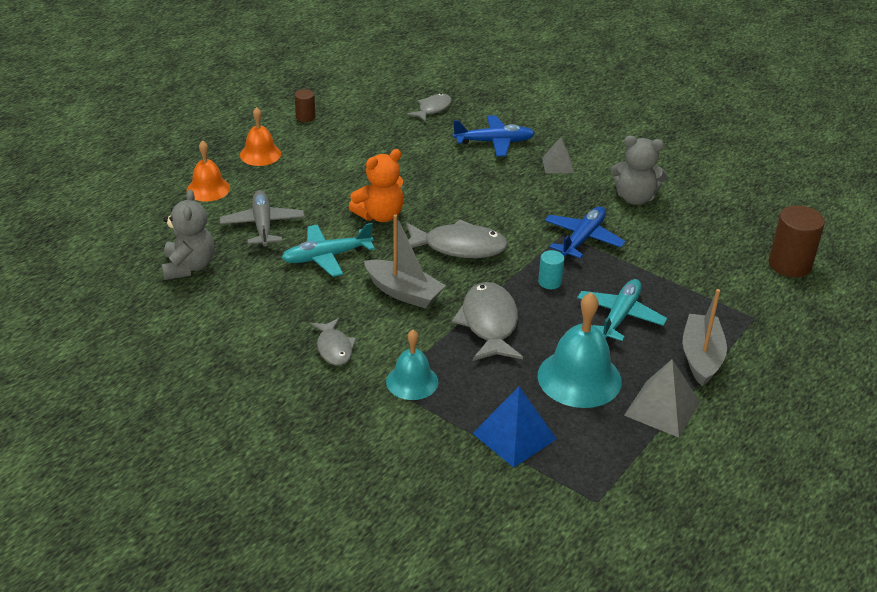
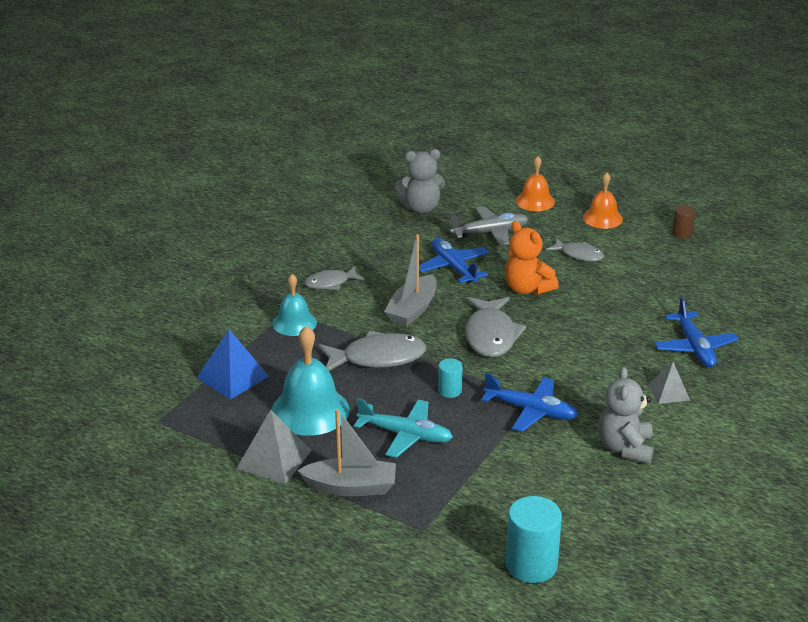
camera: 85 degrees right, 5 degrees down
turquoise plane [281,223,375,277] -> blue plane [419,238,490,283]
grey fish [407,93,452,122] -> grey fish moved to [546,238,604,262]
brown cylinder [769,205,825,277] -> turquoise cylinder [506,496,562,583]

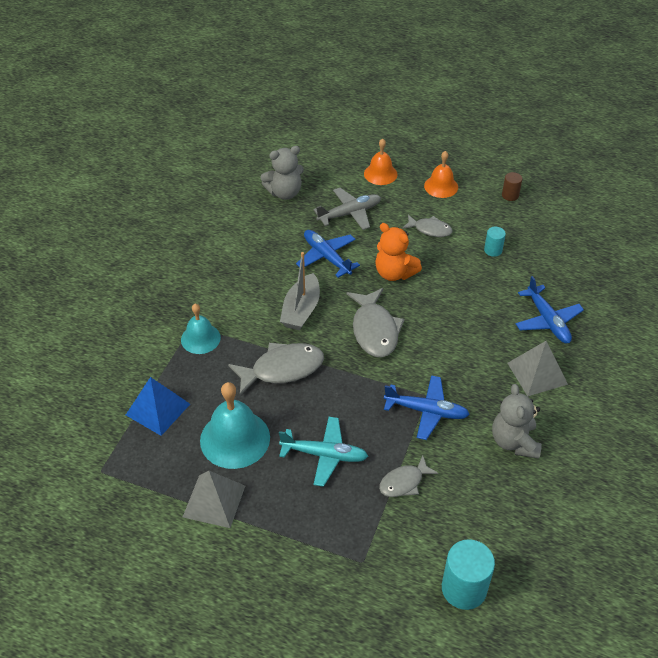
camera: 10 degrees left, 15 degrees up
grey boat [297,409,396,496] -> none
grey fish [305,266,364,290] -> grey fish moved to [379,455,439,497]
turquoise cylinder [438,358,463,398] -> turquoise cylinder moved to [484,227,506,257]
grey pyramid [648,362,690,404] -> grey pyramid [508,341,568,396], size x1.57

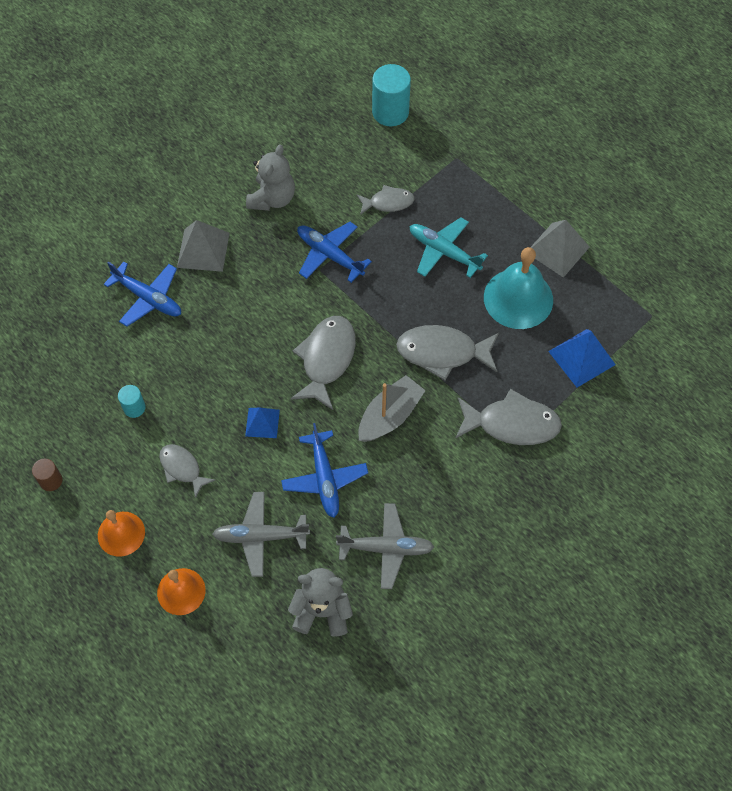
camera: 155 degrees left, 15 degrees up
turquoise bell [181,304,221,354] -> grey fish [455,388,562,445]
orange teddy bear [375,223,422,281] -> blue pyramid [245,408,280,438]
blue plane [516,276,584,343] -> blue plane turned 120 degrees clockwise [104,262,181,327]
none -> grey plane [336,503,434,589]

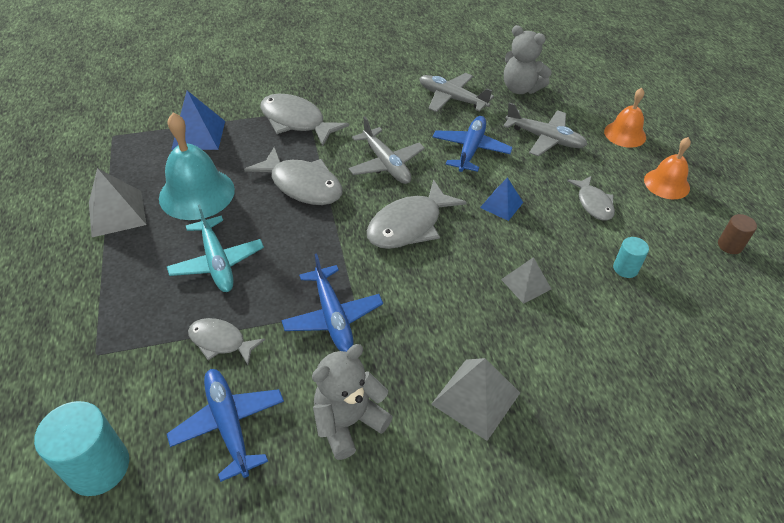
camera: 150 degrees left, 15 degrees down
blue plane [104,262,181,327] -> blue plane moved to [167,369,284,482]
grey boat [358,375,426,442] -> grey plane [349,116,425,184]
none -> grey pyramid [501,257,551,304]

